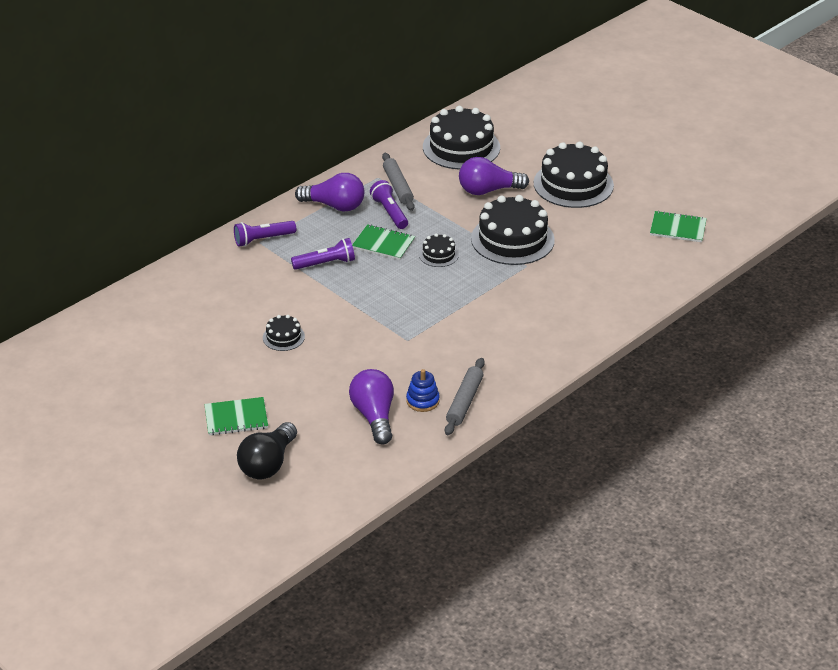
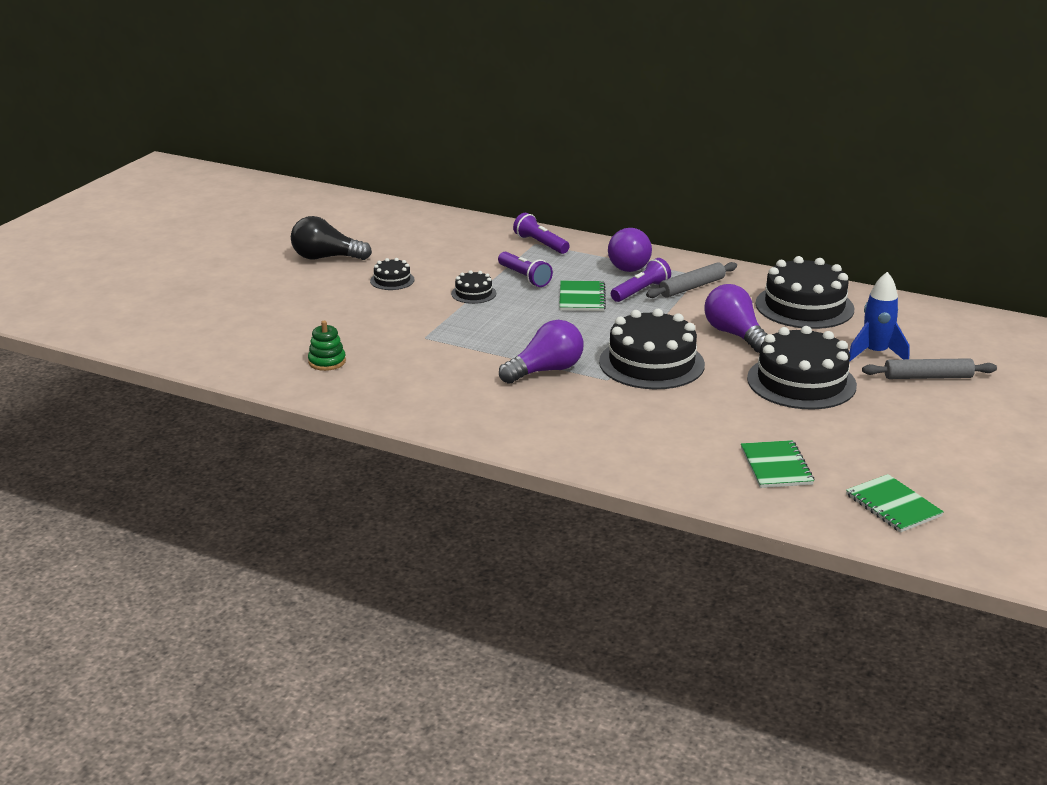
camera: 70 degrees right, 10 degrees down
green notebook [204,397,268,435] -> green notebook moved to [846,474,944,533]
black light bulb [237,422,297,479] -> black light bulb moved to [291,216,372,260]
purple light bulb [349,369,394,445] -> purple light bulb moved to [499,320,584,384]
blue stacking toy [406,369,440,412] -> green stacking toy [308,321,346,371]
black cake [419,233,459,267] -> black cake moved to [451,270,496,304]
grey rolling pin [445,358,485,435] -> grey rolling pin moved to [862,358,997,379]
none -> blue rocket [849,272,909,361]

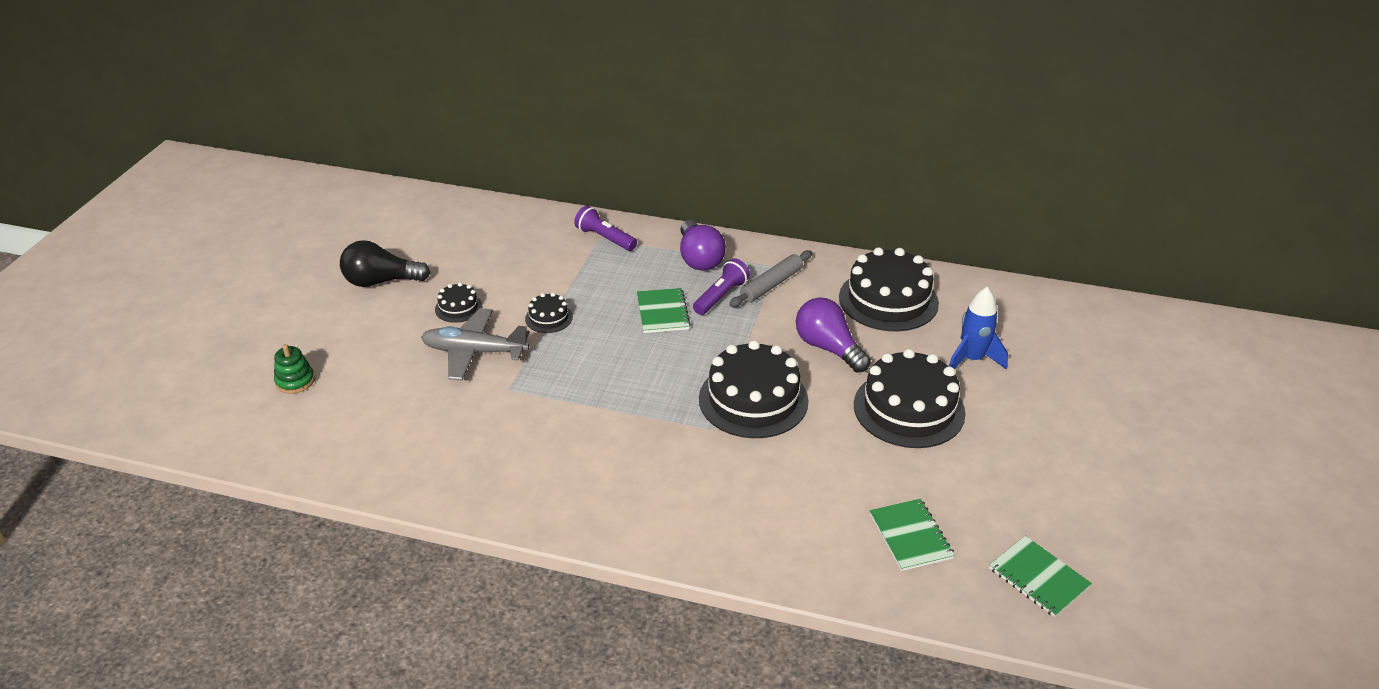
camera: 10 degrees left, 10 degrees up
green stacking toy [308,321,346,371] -> green stacking toy moved to [274,344,315,394]
purple flashlight [498,252,553,287] -> none
purple light bulb [499,320,584,384] -> none
grey rolling pin [862,358,997,379] -> none
none -> grey plane [421,308,529,380]

